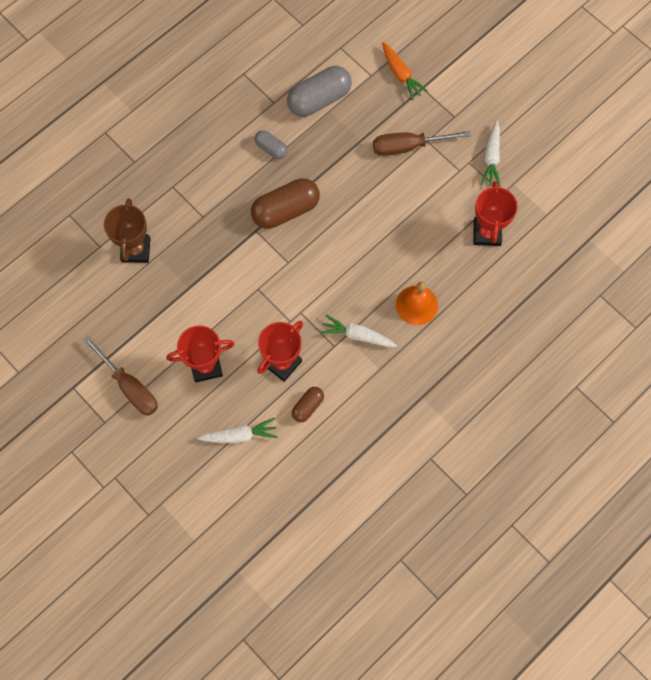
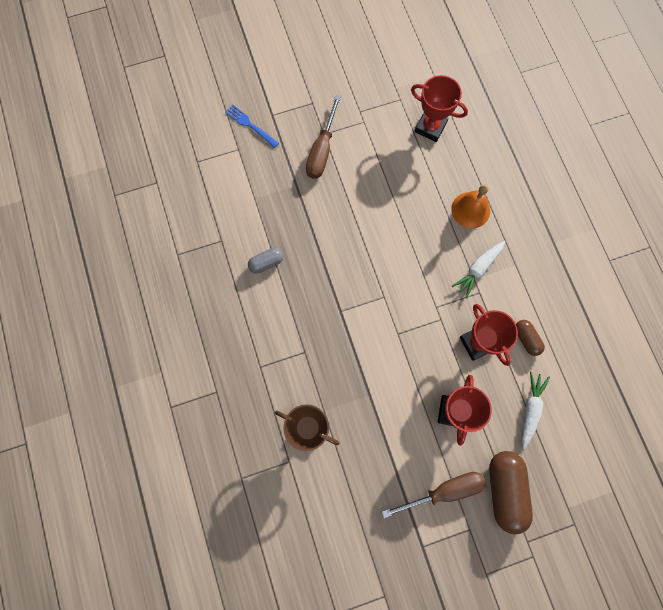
camera: 65 degrees left, 5 degrees up
brown capsule [251,178,320,229] -> brown capsule moved to [489,451,533,534]
grey capsule [287,66,352,117] -> none
orange carrot [382,42,428,100] -> blue fork [225,105,279,148]
white carrot [481,121,501,187] -> none

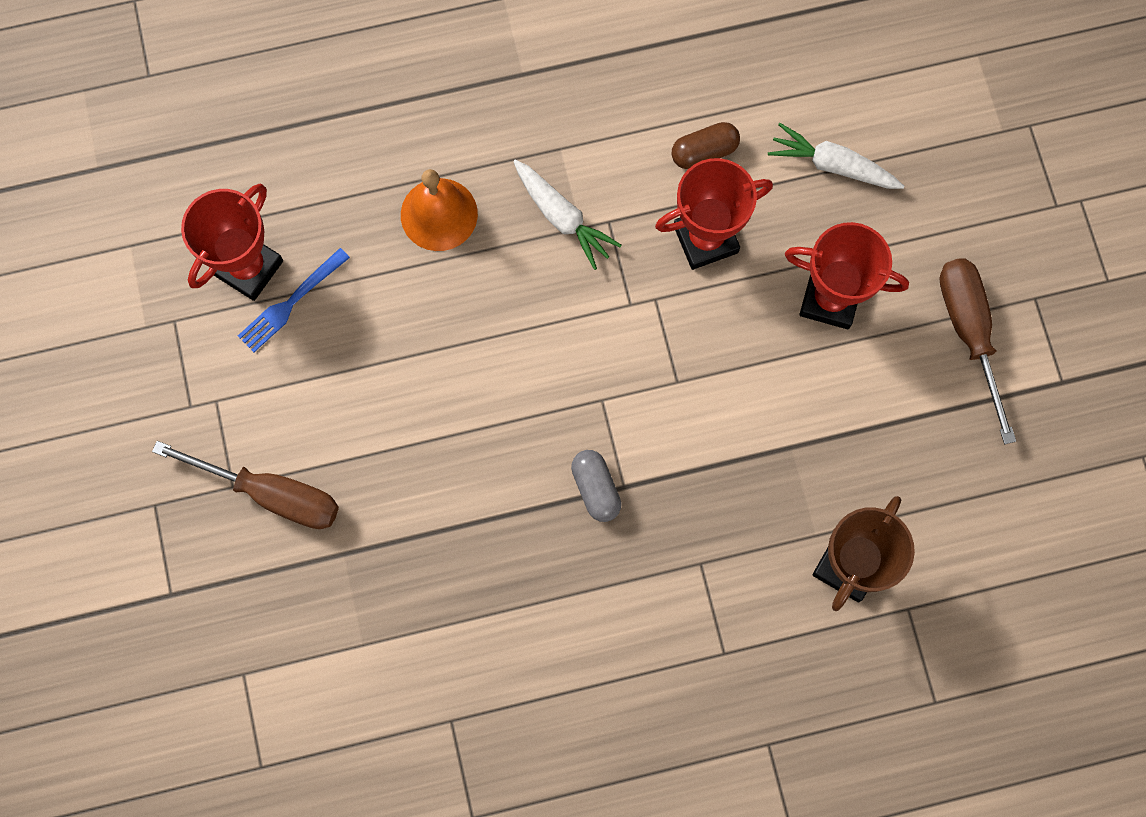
camera: 85 degrees left, 0 degrees up
blue fork [225,105,279,148] -> blue fork moved to [238,248,350,352]
grey capsule [248,248,283,274] -> grey capsule moved to [571,450,621,522]
brown capsule [489,451,533,534] -> none

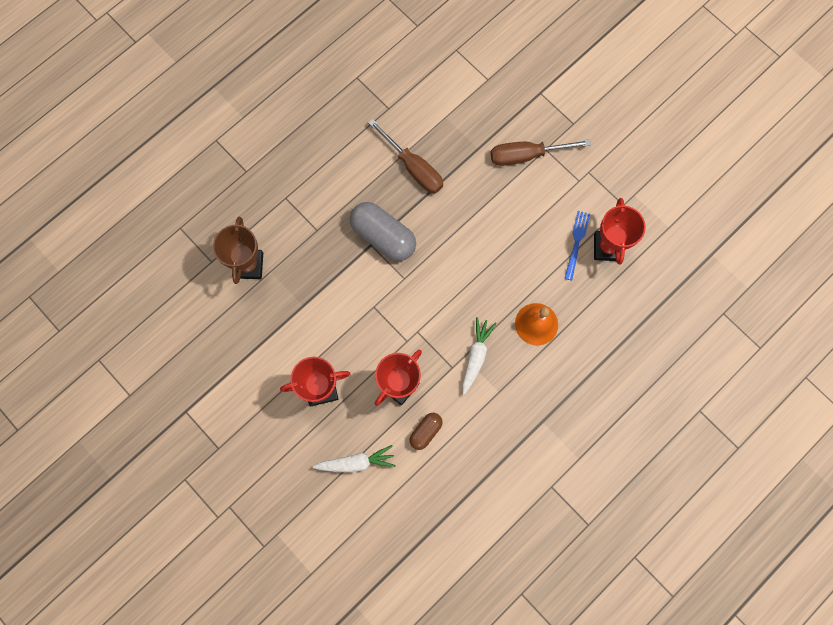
camera: 150 degrees right, 0 degrees up
white carrot [513,159,621,270] -> white carrot turned 90 degrees clockwise [462,317,497,395]
grey capsule [571,450,621,522] -> grey capsule [350,202,416,261], size x1.89
brown screwdriver [940,258,1016,444] -> brown screwdriver moved to [368,119,443,193]

